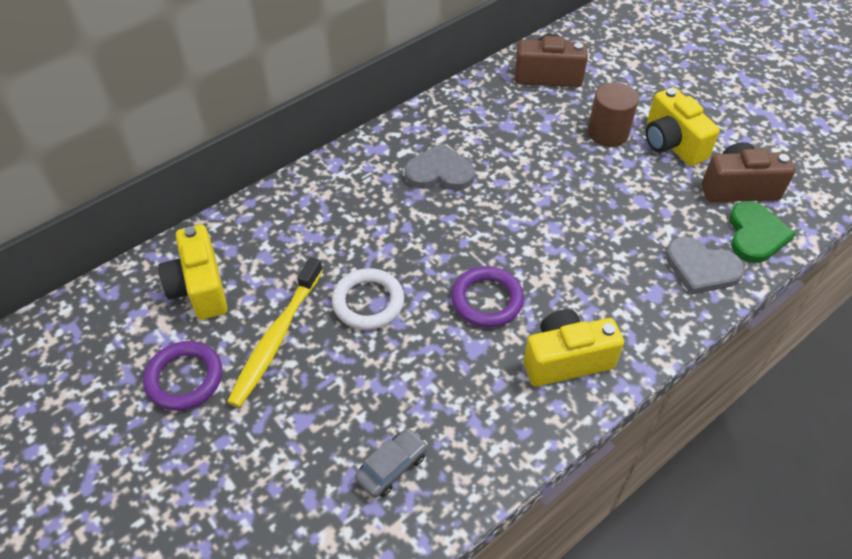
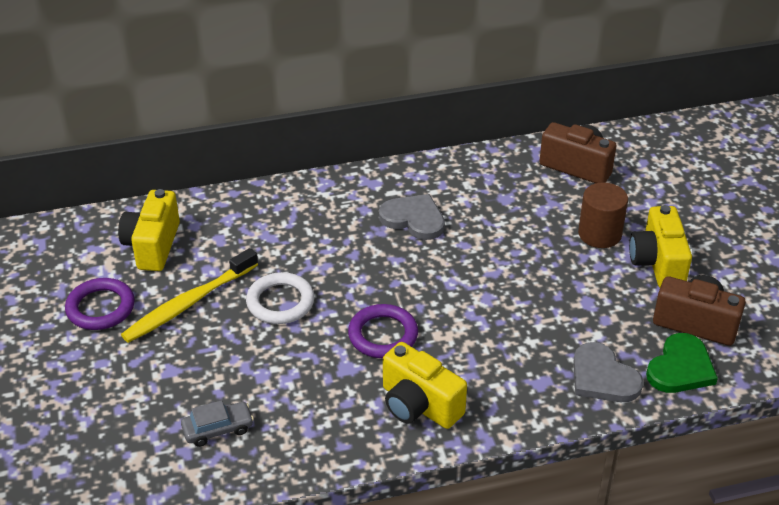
camera: 25 degrees right, 10 degrees down
yellow camera [523,309,624,387] -> yellow camera turned 150 degrees counterclockwise [383,342,467,429]

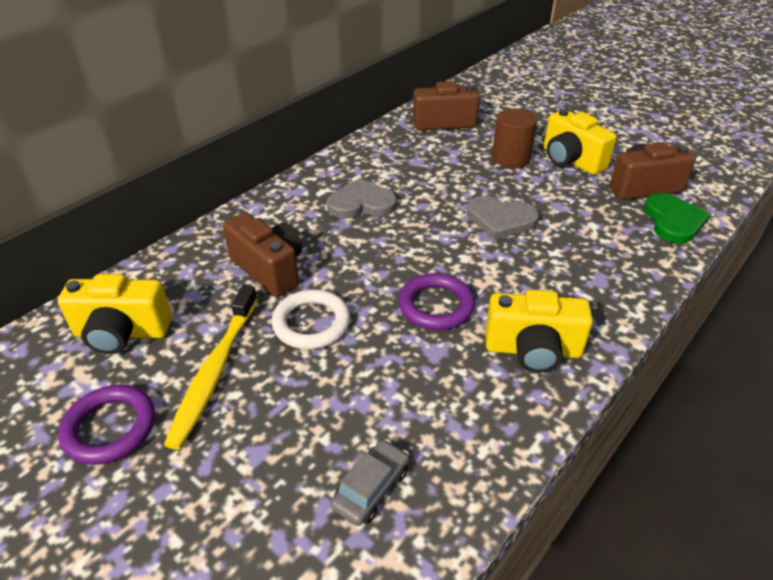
camera: 35 degrees left, 0 degrees up
yellow camera [118,189,180,271] -> yellow camera turned 60 degrees counterclockwise [58,274,172,354]
grey heart [573,342,643,402] -> grey heart moved to [467,196,539,240]
none -> brown camera [223,212,302,297]

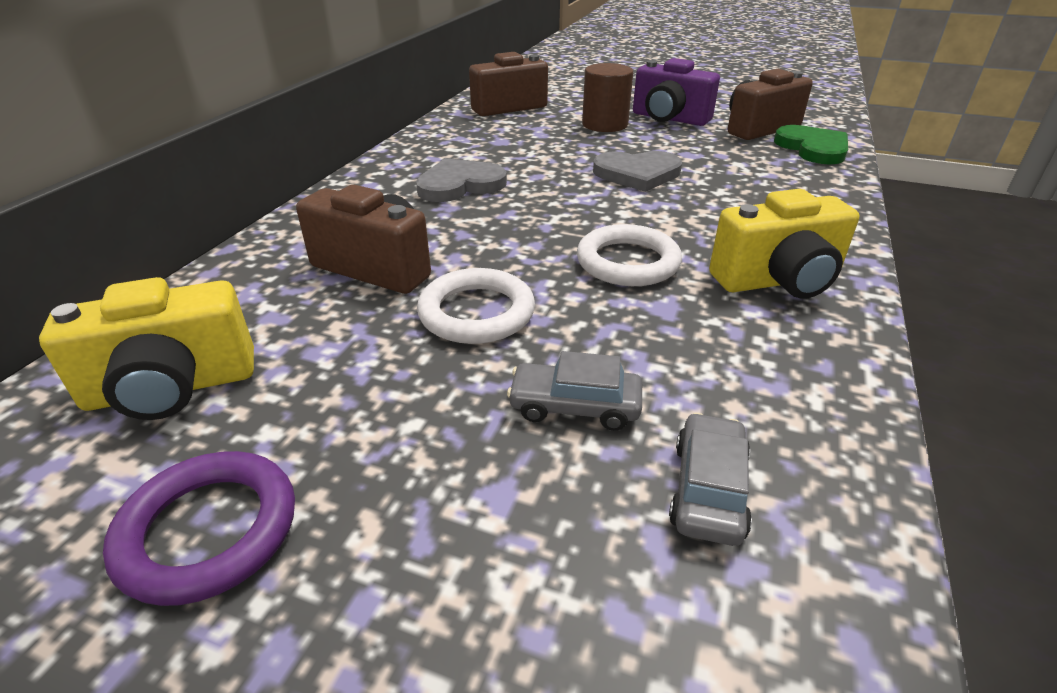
camera: 20 degrees left, 5 degrees down
yellow toothbrush [164,285,258,450] -> none
purple ring [398,273,475,330] -> white ring [577,224,682,286]
yellow camera [544,109,617,175] -> purple camera [633,58,720,126]
none -> grey car [507,351,642,431]

